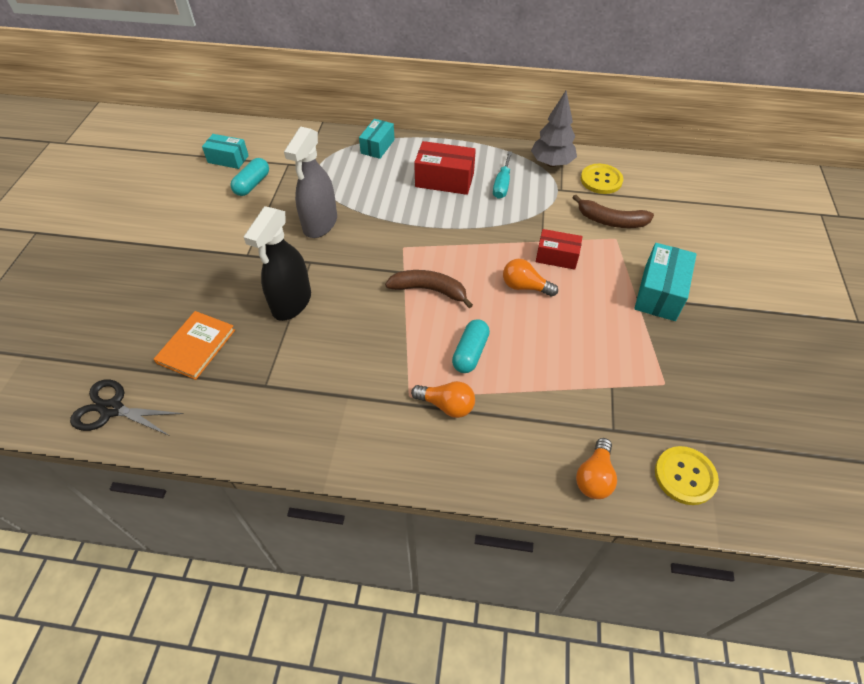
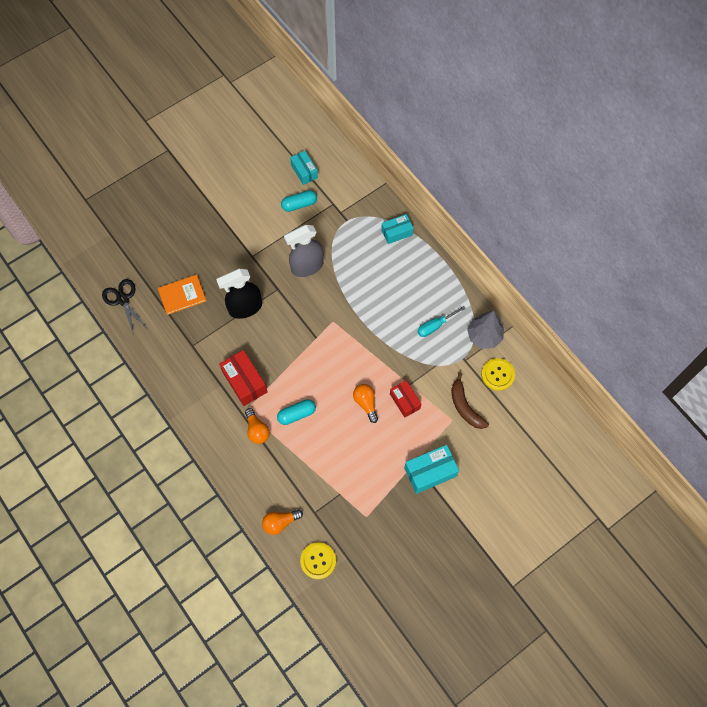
camera: 45 degrees right, 15 degrees up
brown banana [385,270,473,308] -> none
red box [414,141,476,195] -> red box moved to [219,350,267,406]

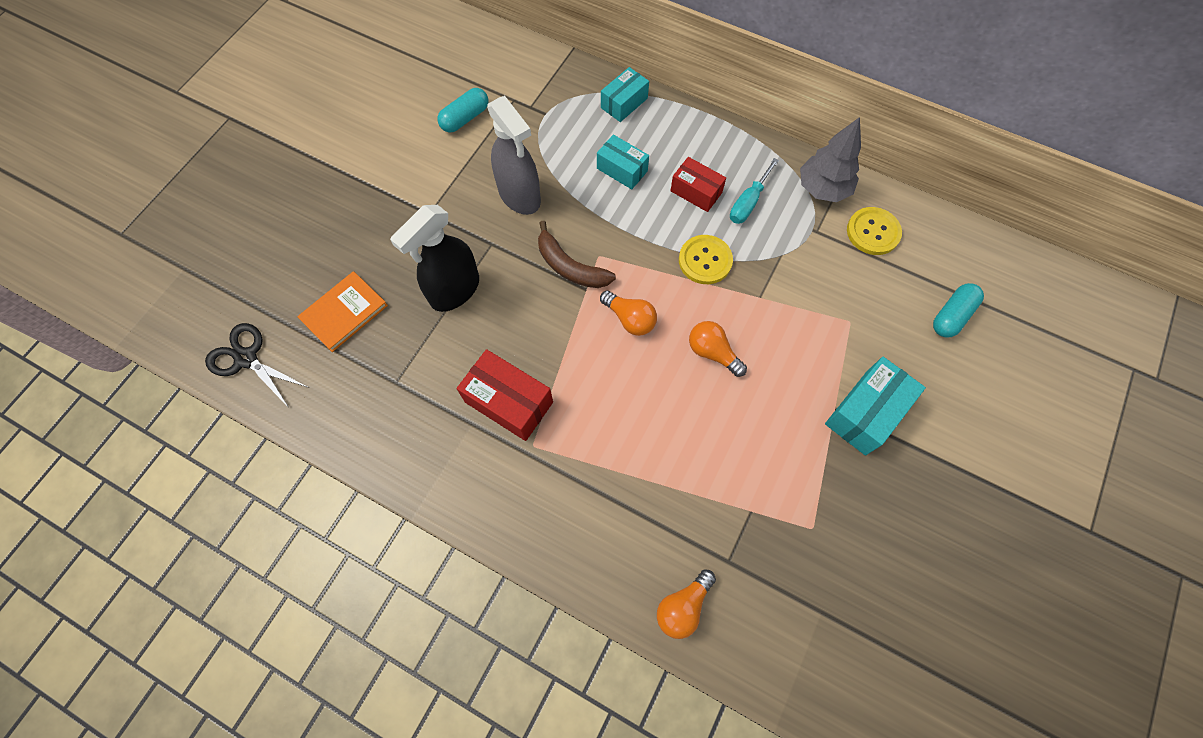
camera: 25 degrees left, 0 degrees up
orange light bulb [245,408,270,444] -> orange light bulb moved to [600,290,657,336]
turquoise capsule [277,399,316,425] -> turquoise capsule moved to [933,283,984,337]
grey spray bottle [284,225,324,277] -> grey spray bottle turned 75 degrees counterclockwise [487,96,541,215]
turquoise box [290,151,318,185] -> turquoise box moved to [597,134,649,189]
yellow button [300,542,336,579] -> yellow button moved to [679,235,733,284]
red box [390,380,421,418] -> red box moved to [671,157,726,212]
brown banana [451,372,489,429] -> brown banana moved to [538,221,616,288]

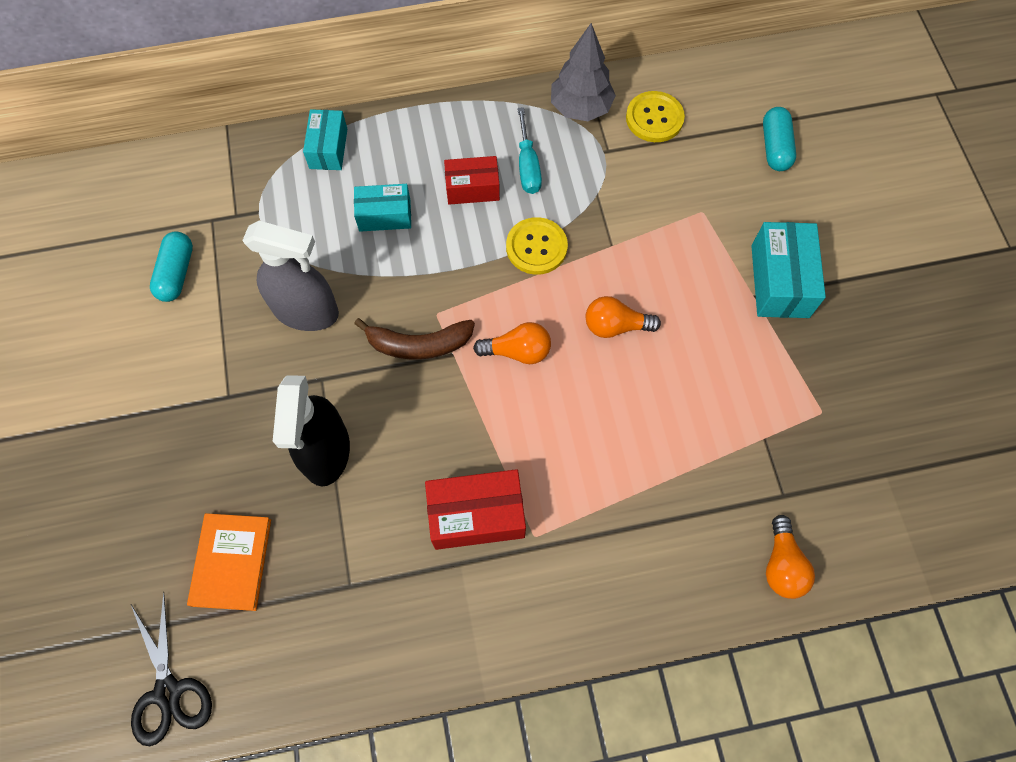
camera: 40 degrees left, 0 degrees up
black scissors [205,323,307,408] -> black scissors turned 105 degrees counterclockwise [131,592,212,746]

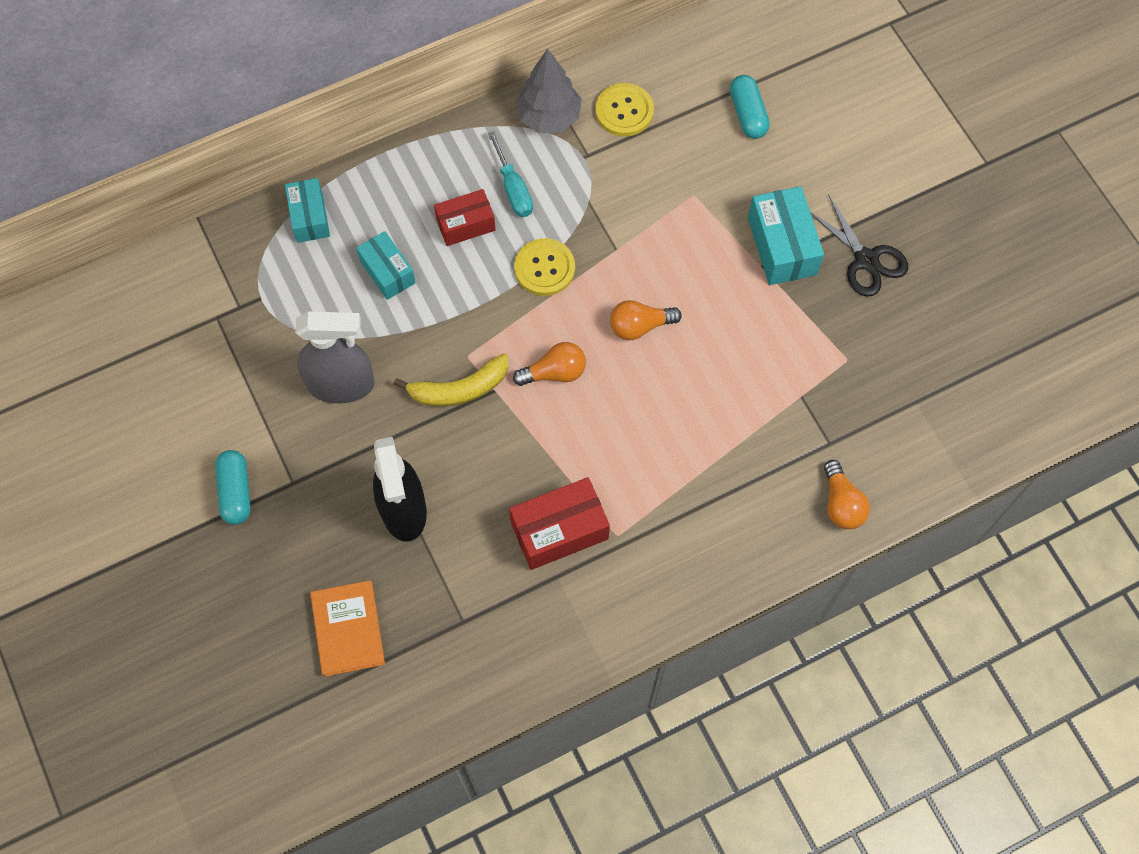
camera: 15 degrees left, 0 degrees up
black scissors [131,592,212,746] -> black scissors moved to [810,194,908,297]
turquoise capsule [150,231,193,302] -> turquoise capsule moved to [215,450,251,525]
turquoise box [354,184,411,232] -> turquoise box turned 75 degrees clockwise [356,231,416,300]
brown banana [354,318,475,359] -> yellow banana [394,353,508,406]

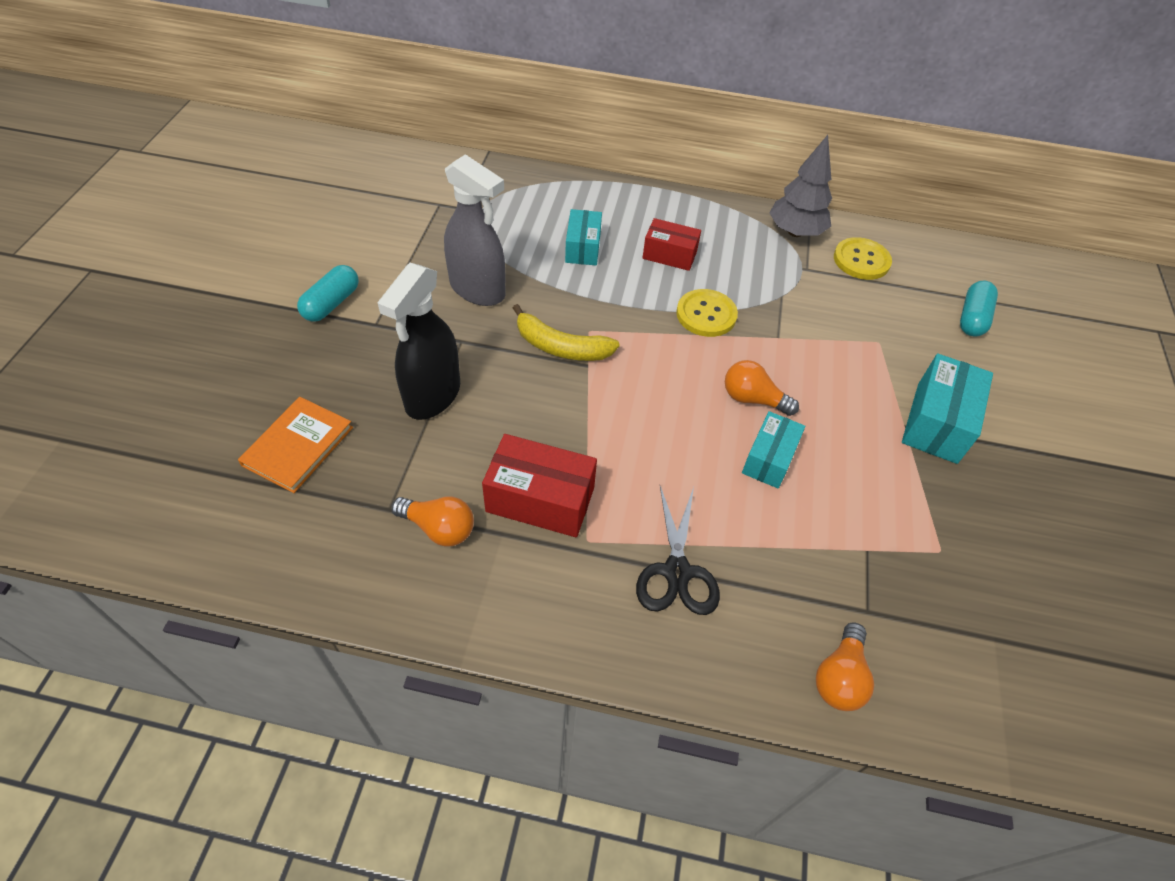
camera: 35 degrees right, 15 degrees down
turquoise box [285,178,330,243] -> turquoise box moved to [742,411,805,489]
turquoise screwdriver [488,131,533,217] -> none
orange light bulb [513,342,586,386] -> orange light bulb moved to [391,496,474,547]
black scissors [810,194,908,297] -> black scissors moved to [636,486,720,615]

